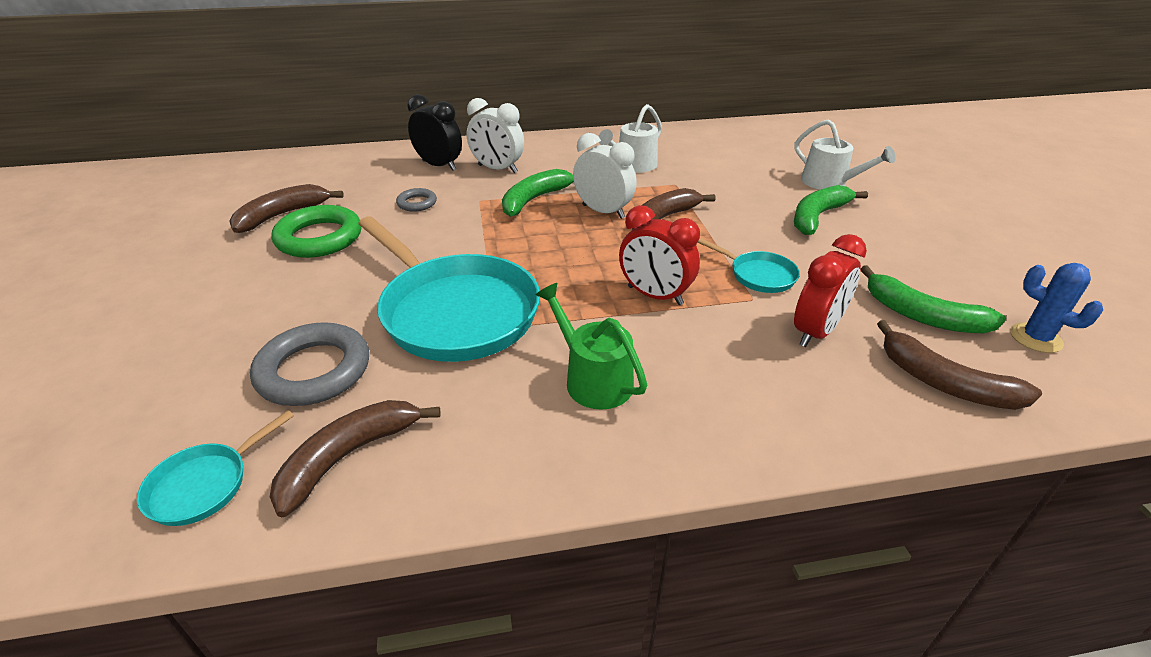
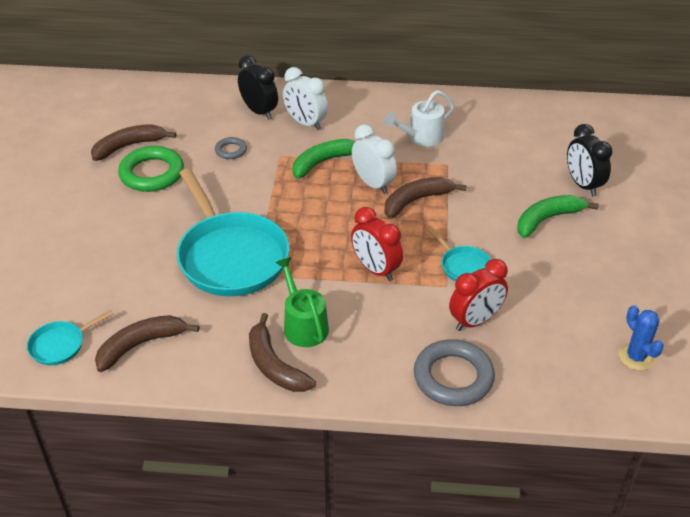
camera: 15 degrees right, 5 degrees up
grey ring [250,322,369,406] -> grey ring moved to [414,339,495,406]
white watering can [794,119,896,190] -> black clock [567,124,613,196]
green banana [861,265,1006,333] -> none
brown banana [877,320,1042,410] -> brown banana moved to [249,313,316,392]

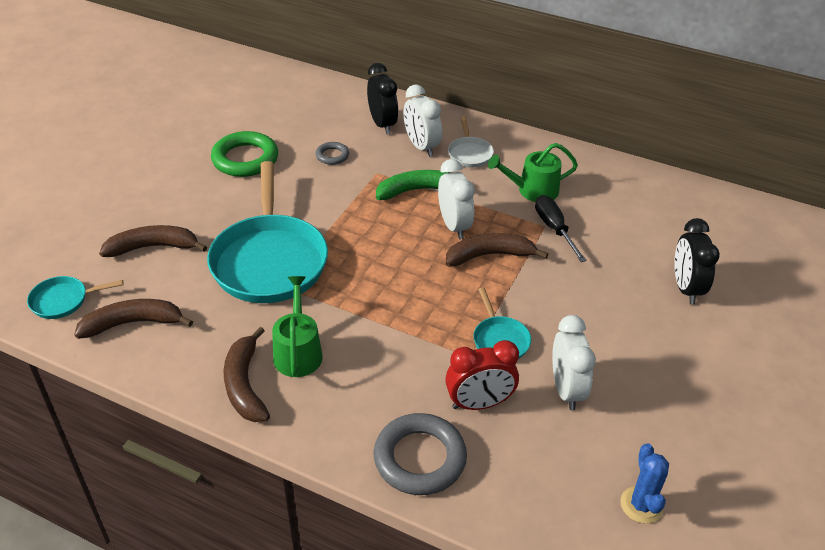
camera: 20 degrees right, 0 degrees up
brown banana [91,124,176,161] -> brown banana moved to [99,225,207,257]
red clock [351,207,403,281] -> none
white watering can [384,90,455,147] -> green watering can [488,143,578,202]
green banana [517,195,599,238] -> none
none -> white pan [448,116,494,168]
none -> black screwdriver [535,195,587,262]
none -> white clock [552,315,596,410]

